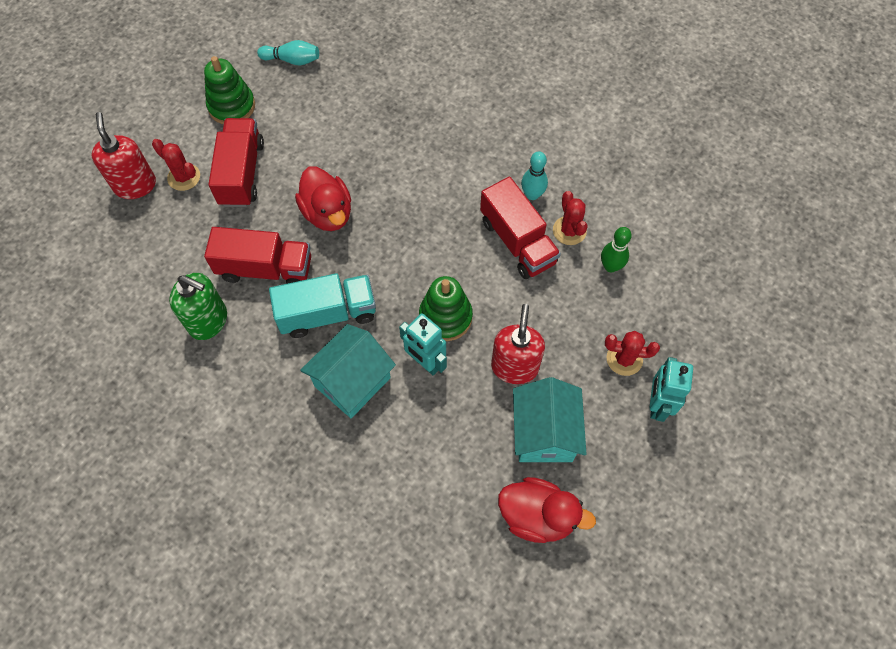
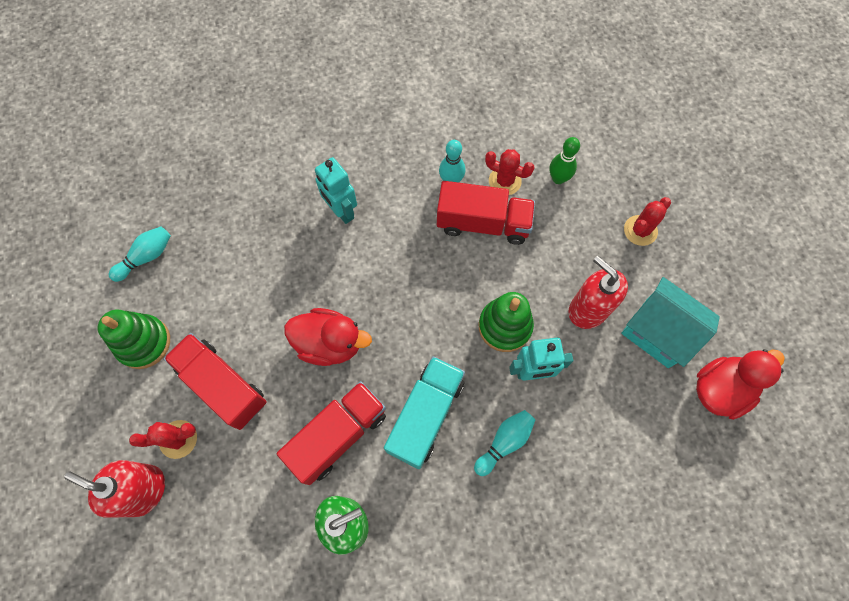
camera: 50 degrees left, 5 degrees up
turquoise house [300,324,396,418] -> turquoise bowling pin [474,410,535,476]
turquoise robot [649,357,693,422] -> turquoise robot moved to [315,157,357,224]

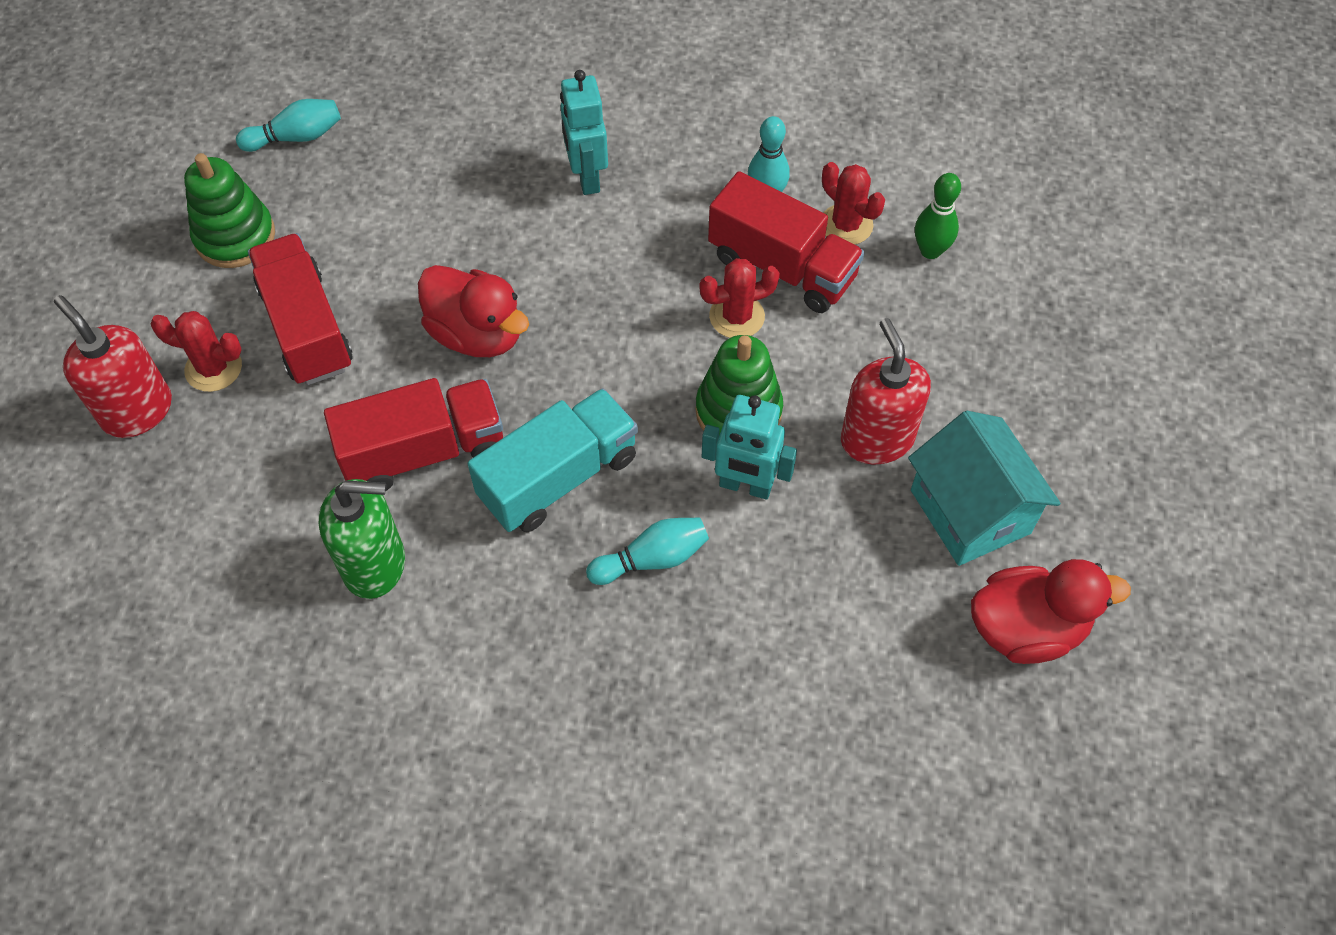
camera: 25 degrees right, 10 degrees down
red cactus [624,197,671,246] -> red cactus moved to [699,258,780,338]

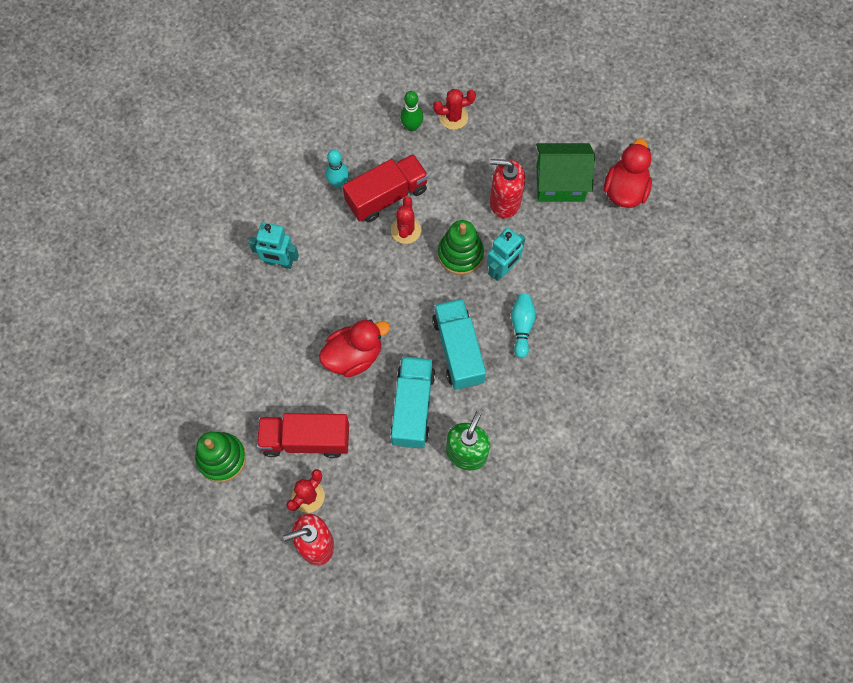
camera: 65 degrees left, 10 degrees up
turquoise bowling pin [236,99,341,152] -> none
red truck [324,378,503,491] -> turquoise truck [390,356,435,448]
red cactus [822,162,885,244] -> red cactus moved to [433,89,476,130]
turquoise house [908,411,1061,566] -> green house [536,143,595,202]

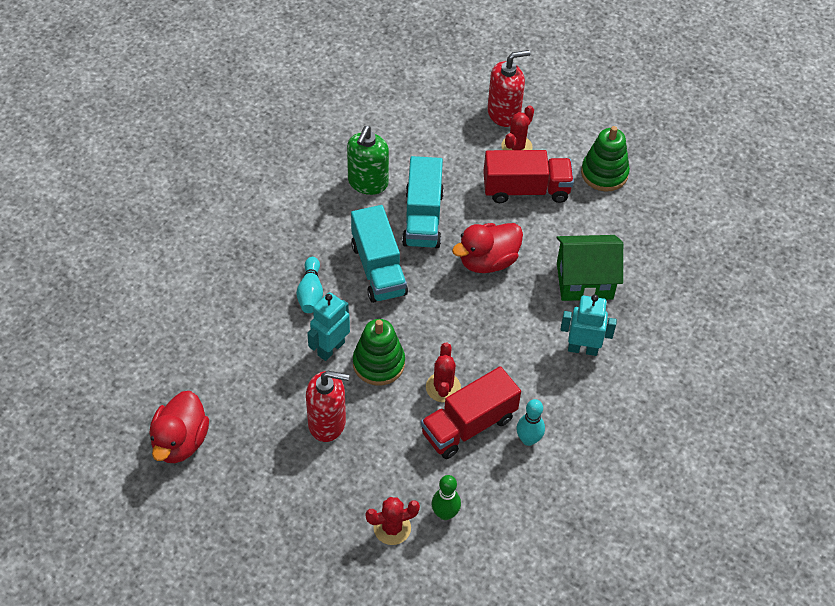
camera: 175 degrees right, 15 degrees down
green house [536,143,595,202] -> green house moved to [556,235,623,301]

